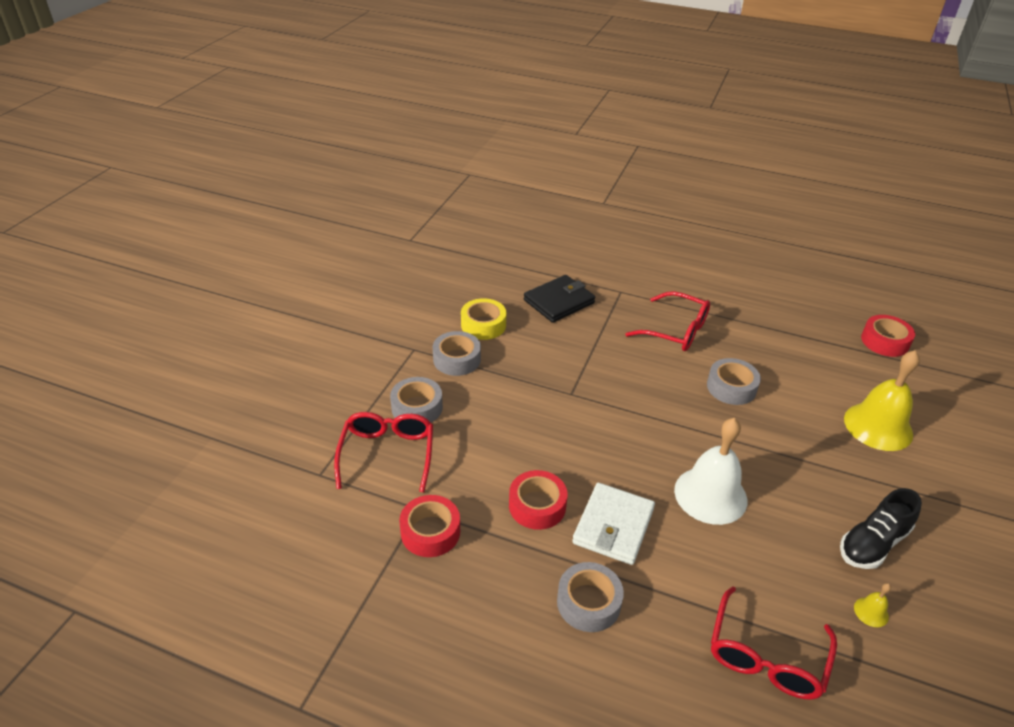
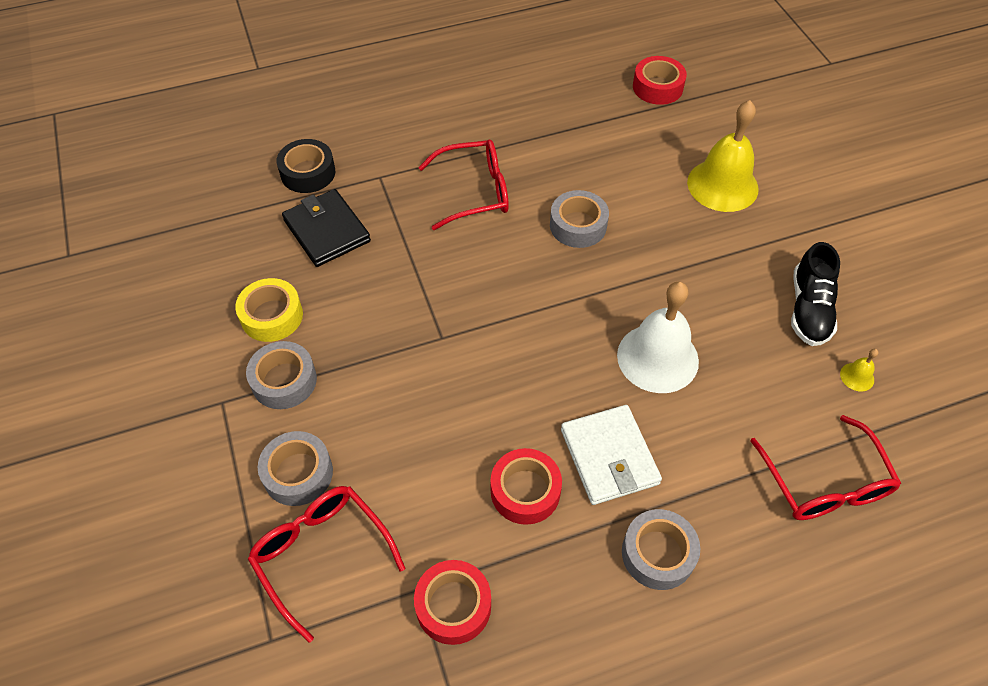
camera: 40 degrees left, 15 degrees up
black wallet [524,275,595,323] -> black wallet turned 45 degrees counterclockwise [282,189,371,267]
none -> black tape [277,139,335,193]

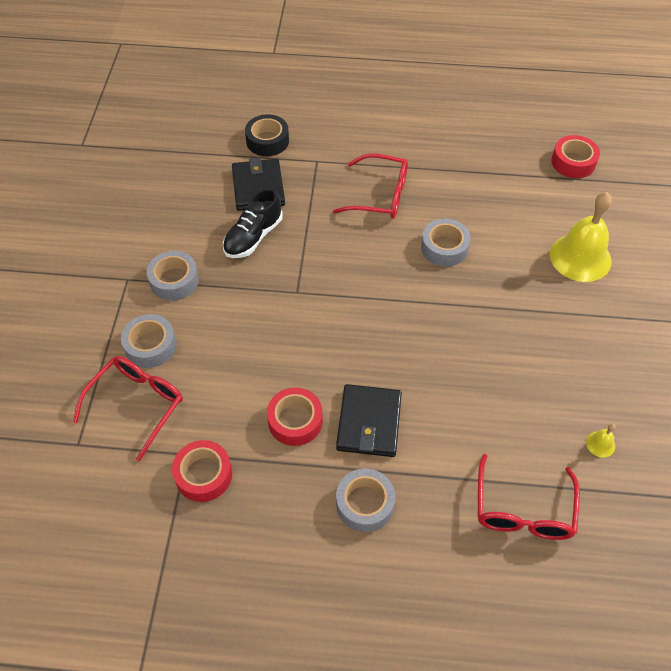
camera: 25 degrees right, 0 degrees up
yellow tape [235,278,303,342] -> none
red glasses [248,486,405,643] -> red glasses turned 45 degrees clockwise [73,356,183,461]
white wallet [561,405,662,505] -> black wallet [336,384,402,457]
white bell [617,282,699,393] -> none
black shoe [791,242,840,346] -> black shoe moved to [223,188,283,258]

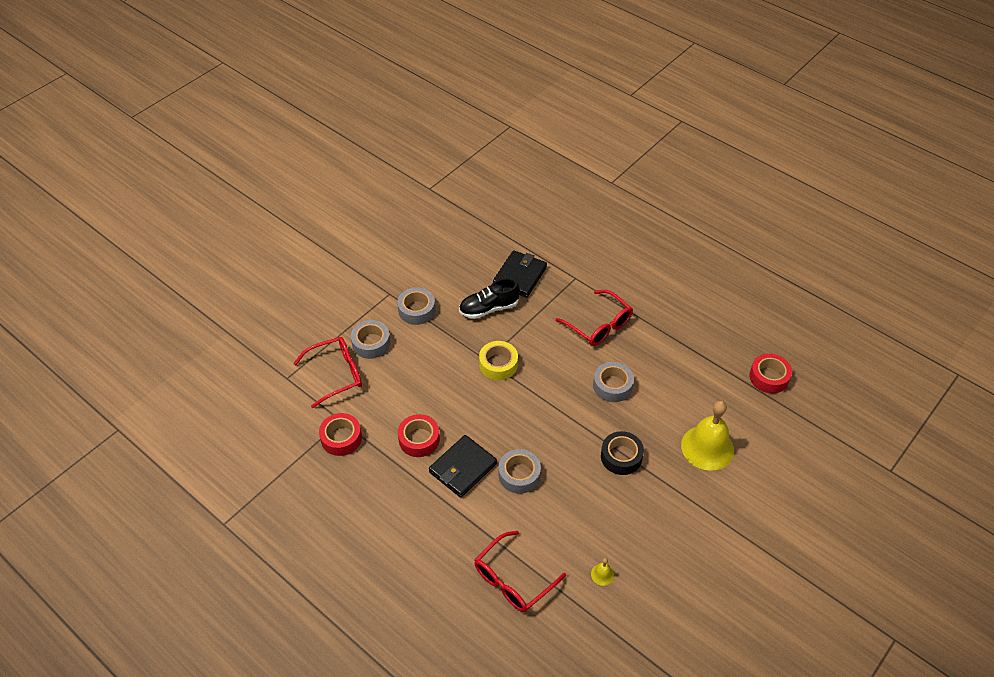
camera: 35 degrees right, 5 degrees down
black tape [245,114,289,156] -> black tape moved to [601,431,644,475]
grey tape [336,468,395,532] -> grey tape moved to [498,449,541,494]
none -> yellow tape [479,341,518,380]

